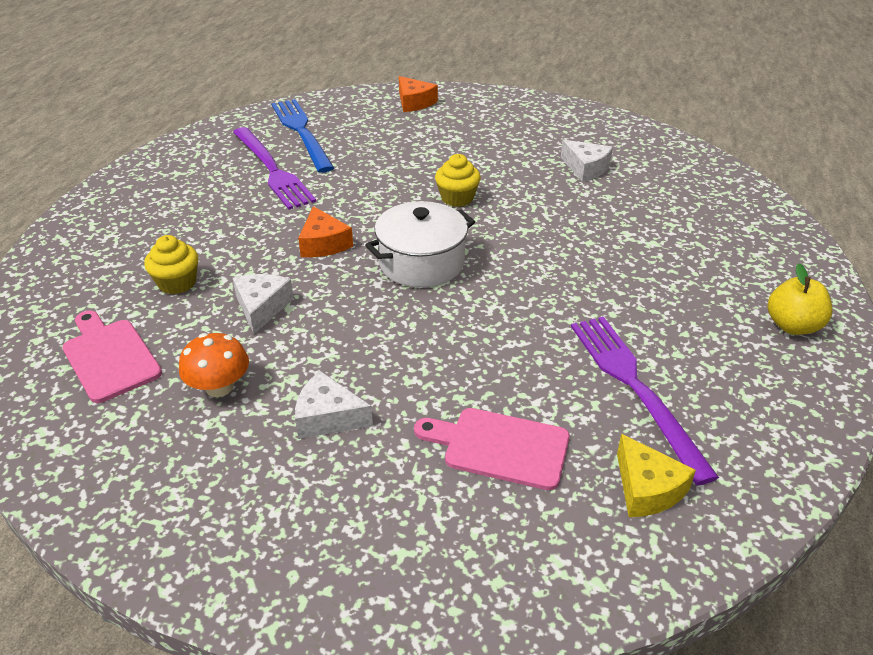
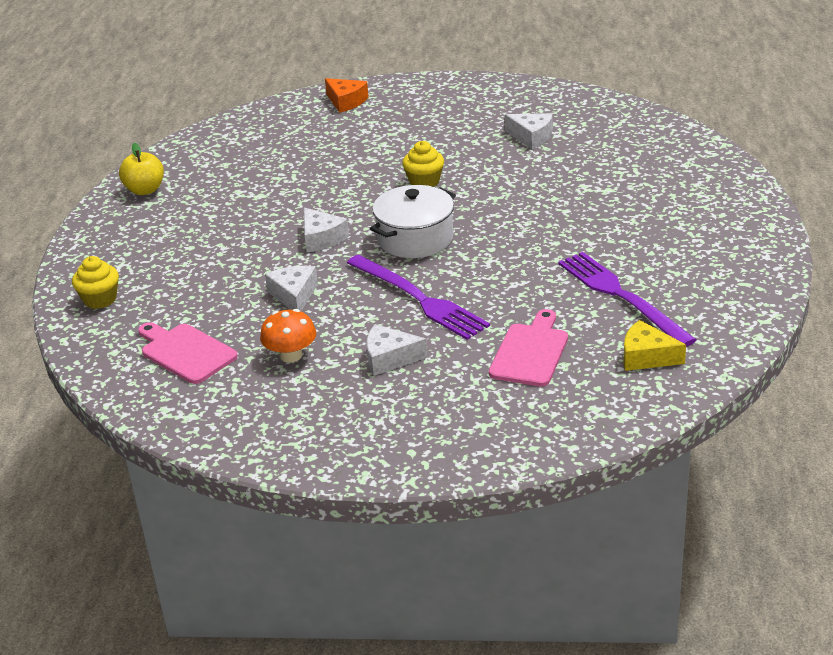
camera: 10 degrees left, 5 degrees down
yellow cupcake [144,235,198,294] -> yellow cupcake moved to [72,256,119,309]
purple fork [233,127,316,209] -> purple fork moved to [347,255,490,340]
blue fork [271,99,334,173] -> none
orange cheese [298,206,353,257] -> white cheese [304,208,349,252]
pink cutting board [414,408,570,490] -> pink cutting board turned 105 degrees clockwise [489,309,568,387]
yellow cheese [617,434,696,517] -> yellow cheese turned 150 degrees clockwise [624,320,686,371]
yellow apple [768,264,832,335] -> yellow apple moved to [119,143,164,195]

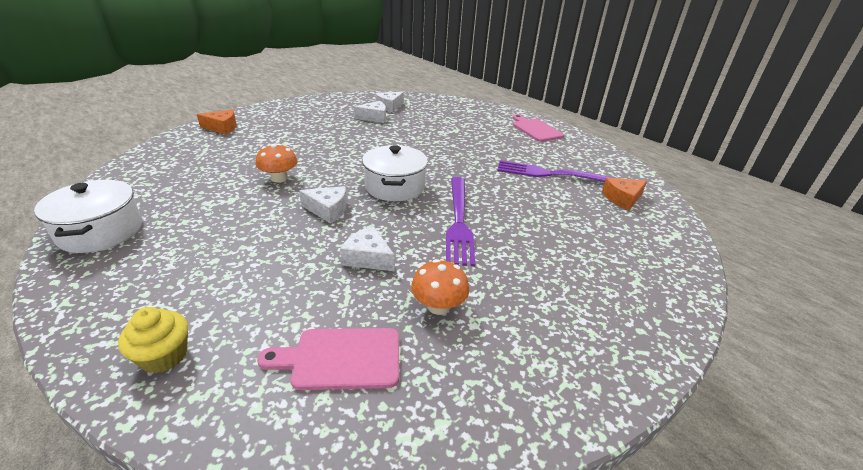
camera: 50 degrees left, 0 degrees up
yellow apple [119,143,164,195] -> white pot [34,180,142,253]
purple fork [347,255,490,340] -> purple fork turned 90 degrees clockwise [446,177,475,266]
white cheese [367,324,428,376] -> white cheese moved to [375,92,404,112]
yellow cupcake [402,141,444,187] -> none
pink cutting board [489,309,568,387] -> pink cutting board moved to [512,114,564,142]
yellow cheese [624,320,686,371] -> orange cheese [602,178,647,210]
none -> orange mushroom [256,144,297,183]

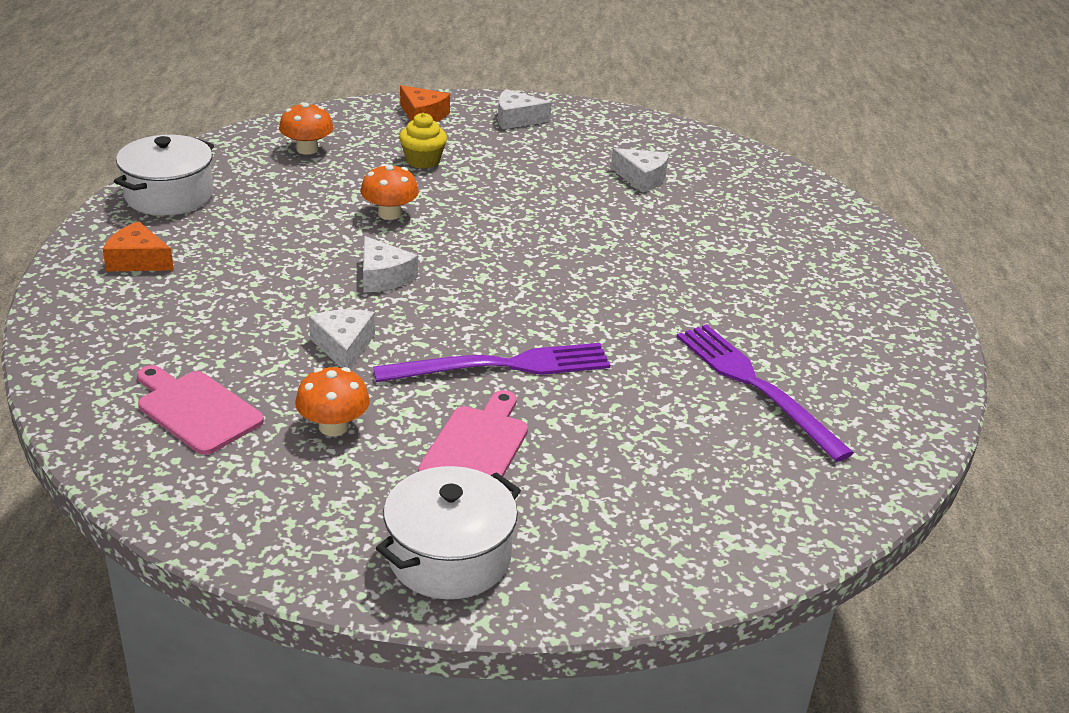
camera: 45 degrees right, 0 degrees up
yellow cupcake [118,307,188,373] -> yellow cupcake moved to [399,113,447,169]
white pot [362,145,428,201] -> white pot moved to [376,466,521,599]
white cheese [375,92,404,112] -> white cheese moved to [498,89,552,129]
purple fork [446,177,475,266] -> purple fork turned 150 degrees counterclockwise [373,343,610,382]
pink cutting board [512,114,564,142] -> pink cutting board moved to [418,390,528,477]
orange cheese [602,178,647,210] -> orange cheese moved to [103,221,174,271]
none -> orange mushroom [279,102,334,155]

